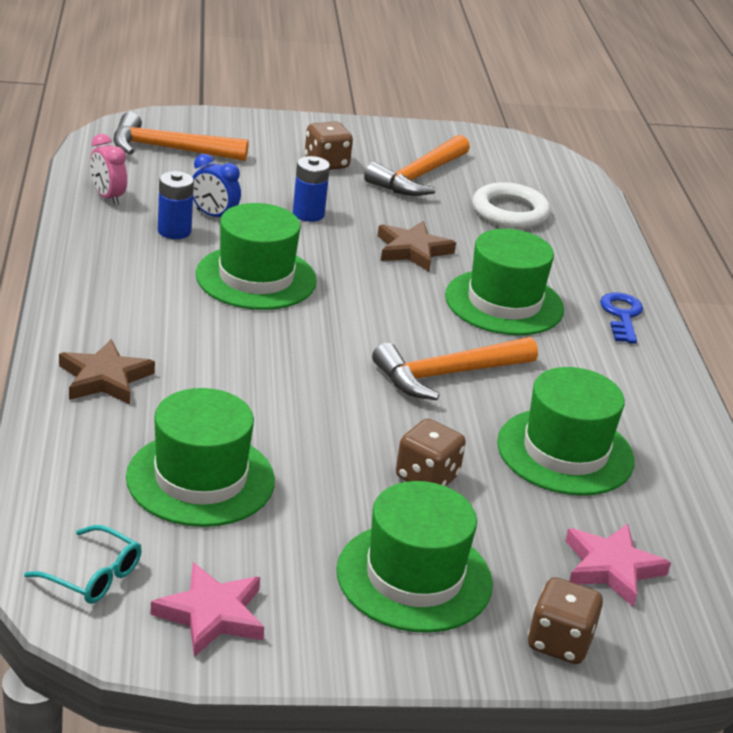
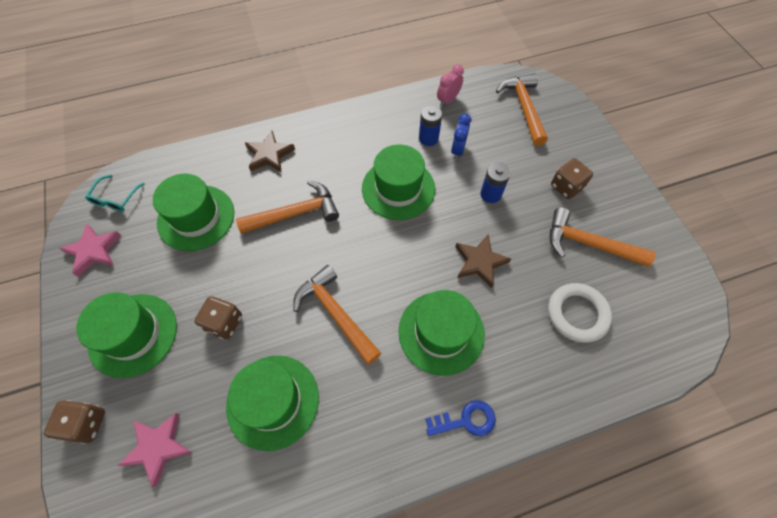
camera: 80 degrees right, 30 degrees up
none -> orange hammer [236,180,339,234]

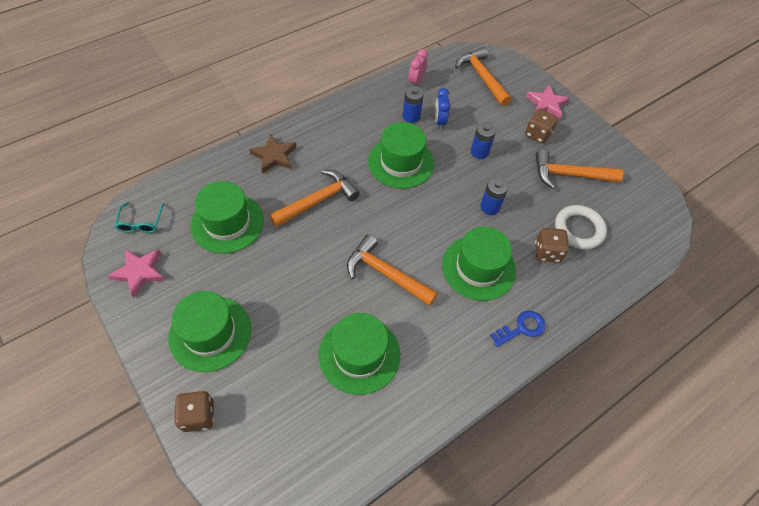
camera: 20 degrees left, 5 degrees down
pink star [117,413,192,487] -> pink star moved to [526,85,570,119]
brown dice [195,296,242,339] -> brown dice moved to [535,228,569,263]
brown star [455,234,511,288] -> blue battery [480,177,508,215]

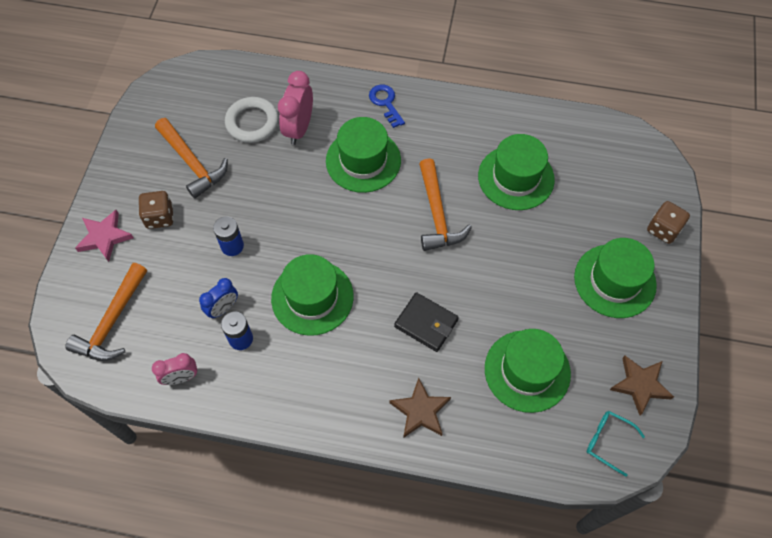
camera: 130 degrees left, 5 degrees up
pink star [108,249,166,297] -> brown star [610,356,674,416]
turquoise glasses [115,202,164,233] -> turquoise glasses turned 105 degrees counterclockwise [587,411,645,477]
orange hammer [269,170,360,227] -> black wallet [394,292,459,352]
blue battery [480,177,508,215] -> none
blue key [490,311,545,347] -> blue key turned 45 degrees clockwise [369,85,405,128]
brown dice [535,228,569,263] -> pink clock [278,71,313,145]

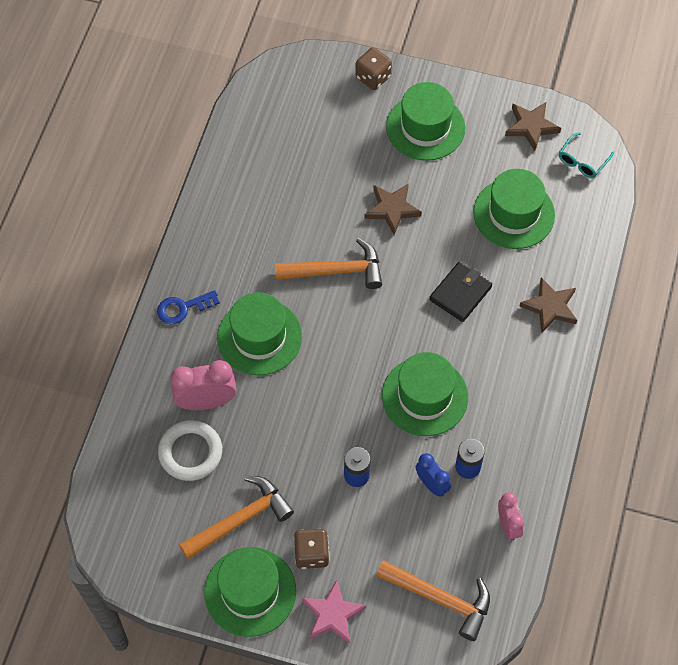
camera: 85 degrees left, 0 degrees up
pink clock [278,71,313,145] -> pink clock turned 150 degrees clockwise [170,360,236,410]
green hat [478,134,555,210] -> green hat moved to [204,547,296,637]
none -> brown star [364,184,422,235]

